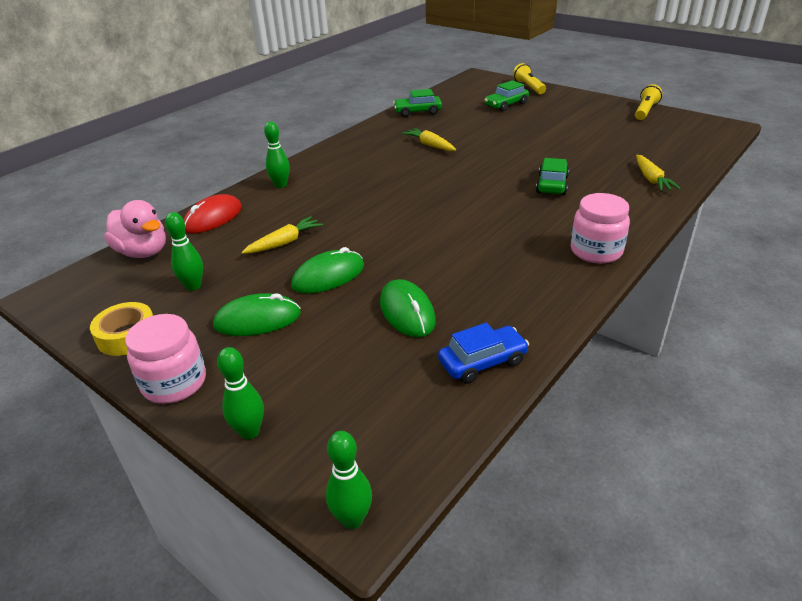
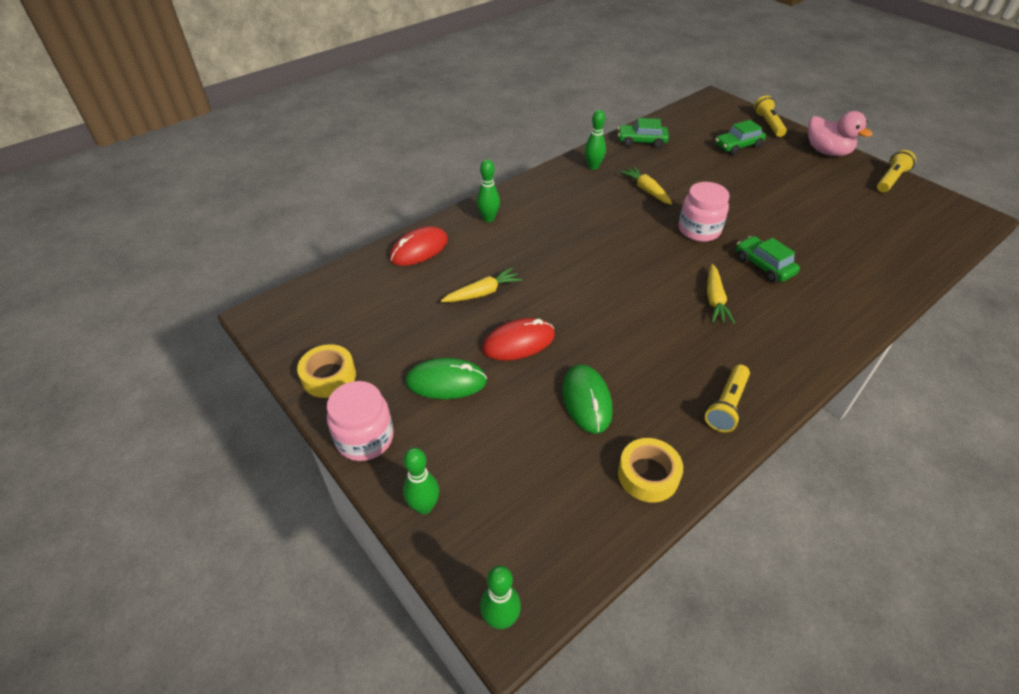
camera: 10 degrees right, 10 degrees up
pink duck [104,200,166,258] -> pink duck moved to [808,111,872,156]
green bowling pin [165,212,203,291] -> green bowling pin moved to [585,110,606,170]
green mouse [291,247,364,294] -> red mouse [482,318,555,360]
blue car [438,323,529,384] -> yellow tape [618,438,683,502]
green car [536,158,569,195] -> green car turned 60 degrees counterclockwise [736,236,800,283]
pink jar [571,193,630,264] -> pink jar moved to [679,182,729,242]
yellow carrot [636,155,681,191] -> yellow carrot moved to [707,264,735,324]
none -> yellow flashlight [705,365,750,432]

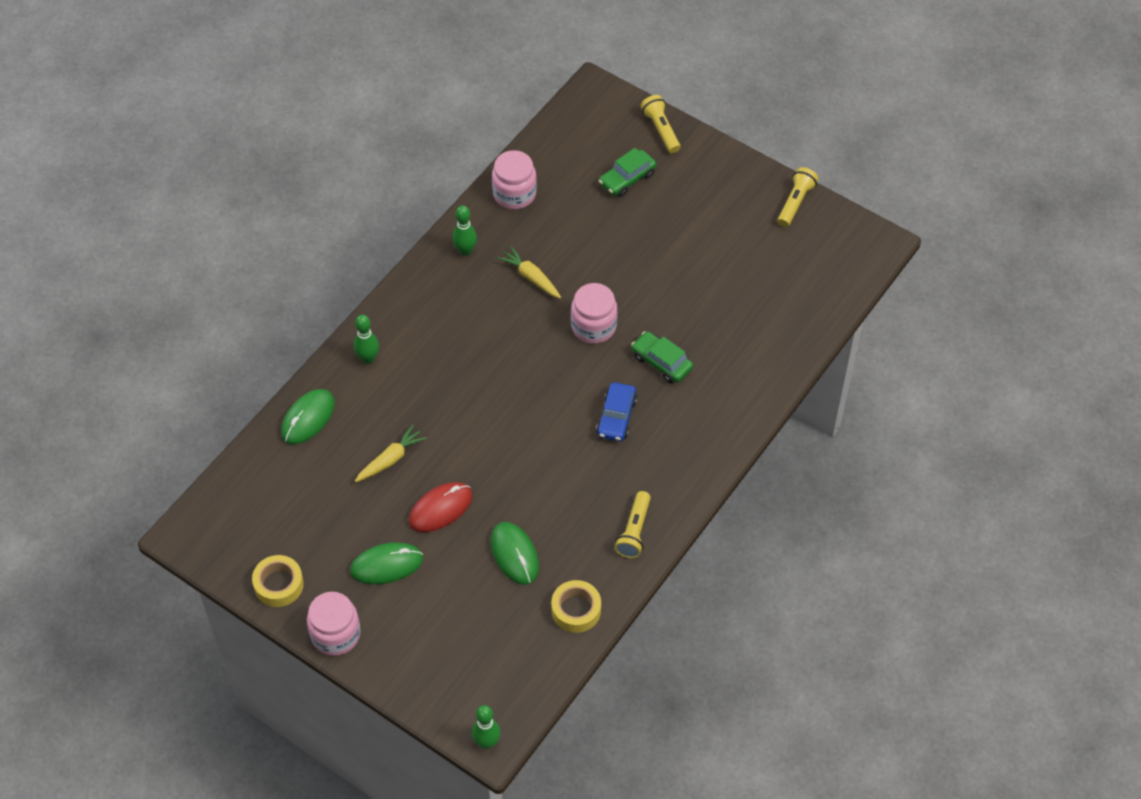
camera: 15 degrees left, 10 degrees up
red mouse [390,226,448,266] -> green mouse [281,389,335,444]
green bowling pin [403,448,439,515] -> none
green car [618,118,669,148] -> pink jar [492,150,537,209]
yellow carrot [707,264,735,324] -> blue car [596,382,637,441]
pink duck [808,111,872,156] -> none

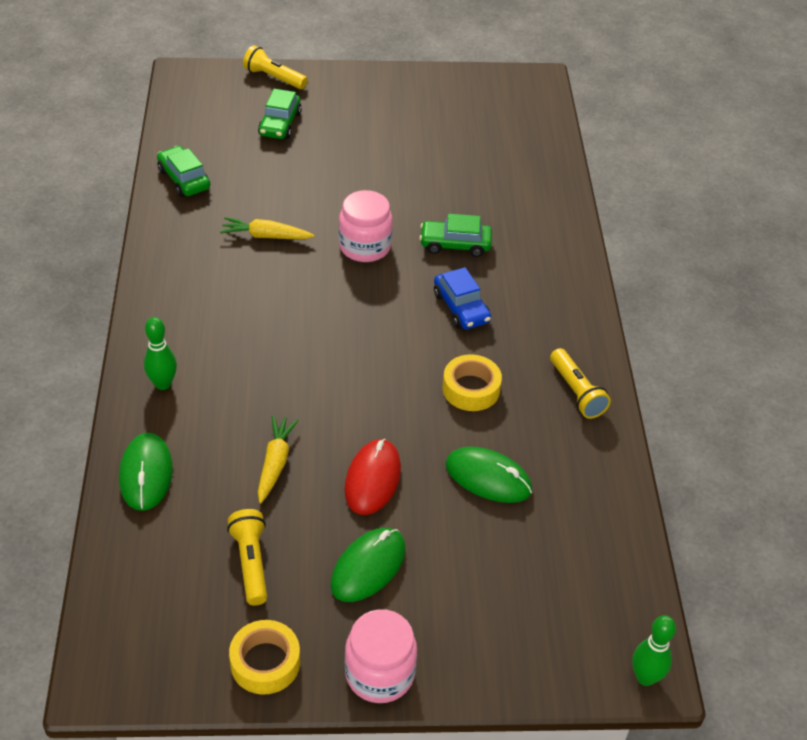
camera: 40 degrees left, 10 degrees down
green bowling pin [452,205,477,256] -> none
pink jar [492,150,537,209] -> green car [157,146,210,197]
yellow tape [551,580,601,633] -> yellow tape moved to [443,354,502,411]
yellow flashlight [778,167,818,227] -> yellow flashlight moved to [227,509,267,606]

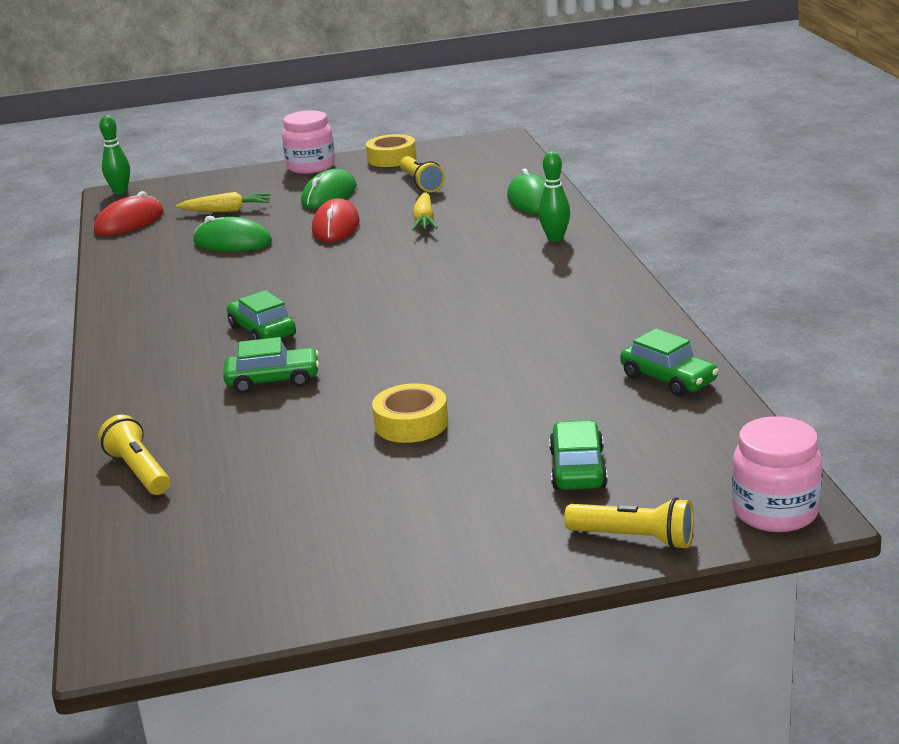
camera: 175 degrees right, 20 degrees down
yellow carrot [220,217,314,239] -> yellow carrot moved to [176,192,271,212]
pink jar [339,190,393,262] -> pink jar moved to [732,416,822,532]
blue car [434,267,491,329] -> green car [227,290,296,340]
yellow tape [443,354,502,411] -> yellow tape moved to [372,383,448,443]
yellow flashlight [550,348,611,419] -> yellow flashlight moved to [98,415,170,495]
none -> red mouse [94,191,164,236]

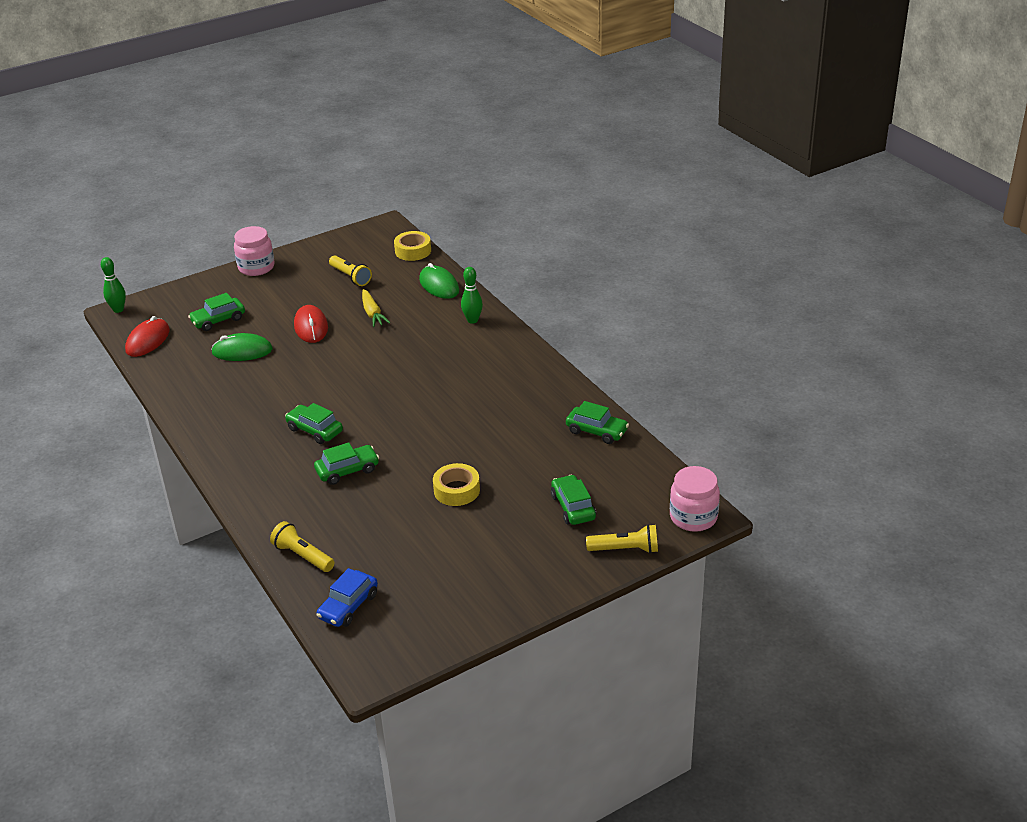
camera: 20 degrees left, 10 degrees up
yellow carrot [176,192,271,212] -> green car [188,293,245,331]
green mouse [301,169,357,209] -> none
yellow tape [366,134,416,167] -> yellow tape moved to [394,231,431,261]
none -> blue car [316,568,378,627]

